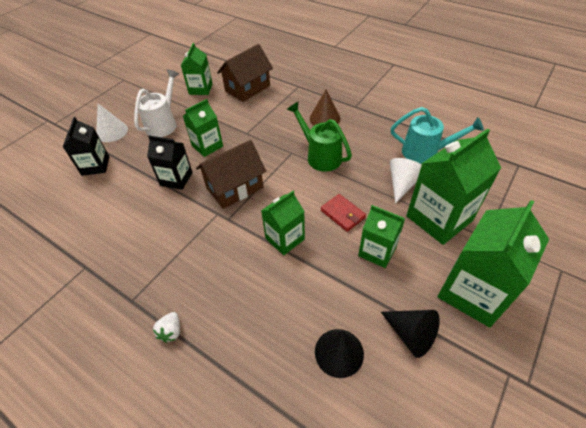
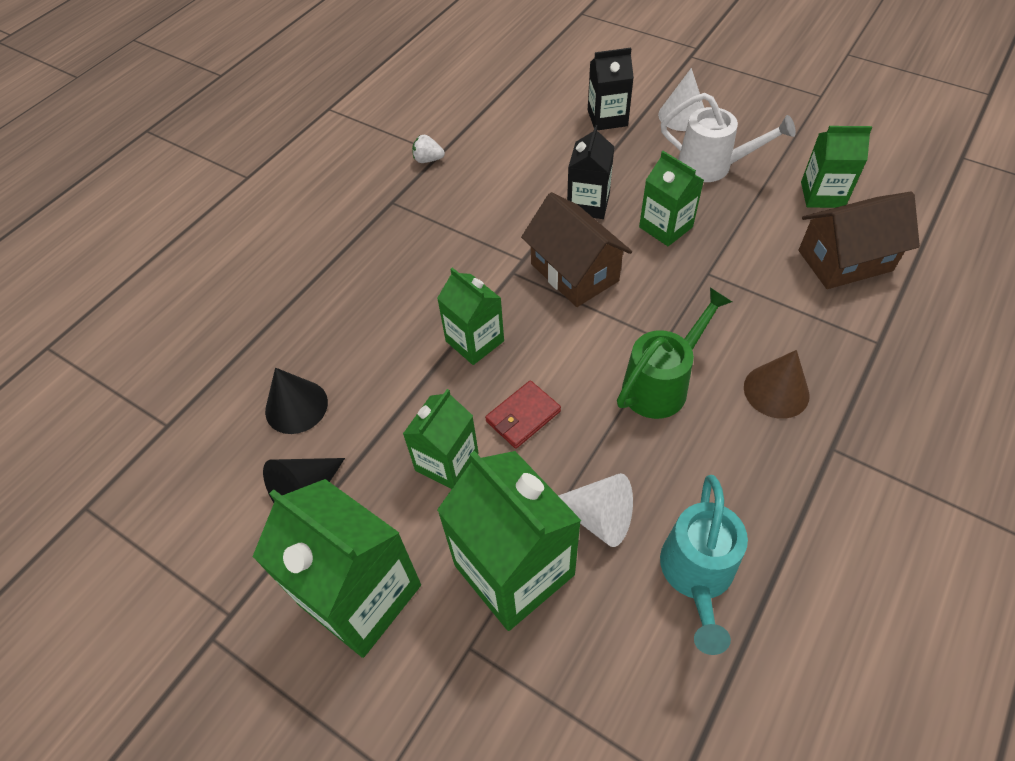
camera: 90 degrees right, 5 degrees up
white strawberry [153,312,180,343] -> white strawberry moved to [412,135,445,163]
brown house [217,44,273,102] -> brown house turned 60 degrees counterclockwise [798,192,920,289]

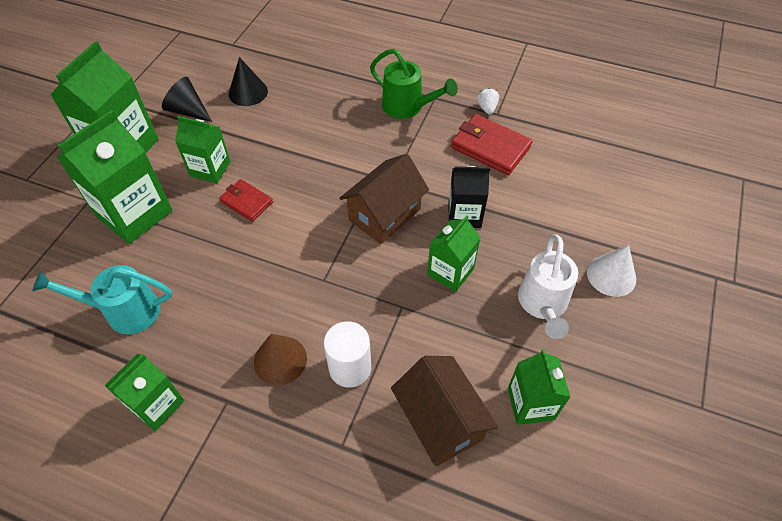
camera: 75 degrees right, 0 degrees up
green carton [437,267,504,365] -> green carton moved to [105,354,185,431]
white cone [558,473,633,547] -> none
black carton [588,48,634,131] -> none
green watering can [617,288,732,419] -> green watering can moved to [370,49,458,119]
none -> white cylinder [324,321,371,388]
none -> red wallet [451,114,532,175]

